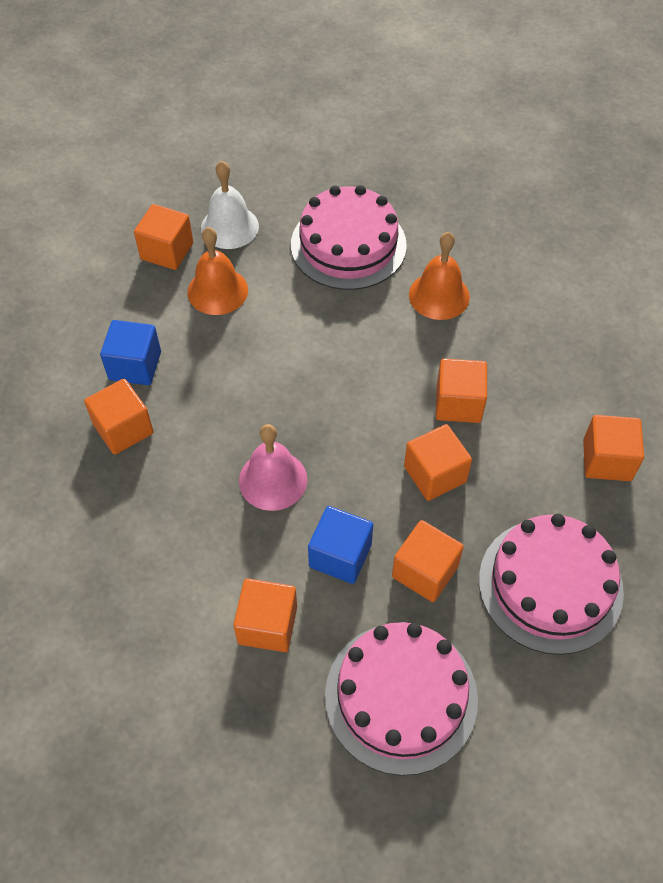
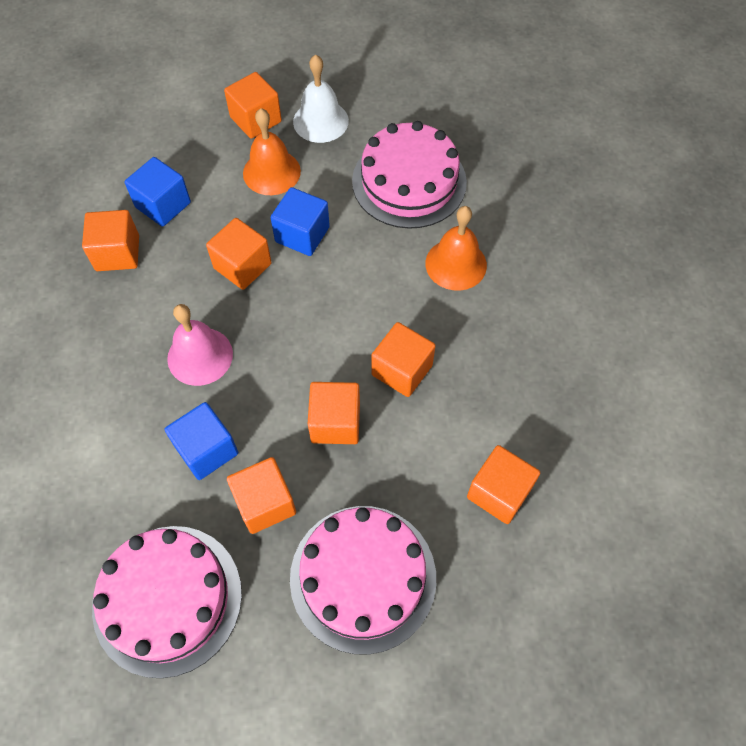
camera: 30 degrees right, 5 degrees up
orange cube [233,578,297,652] -> orange cube moved to [206,218,272,290]
none -> blue cube [271,187,330,256]

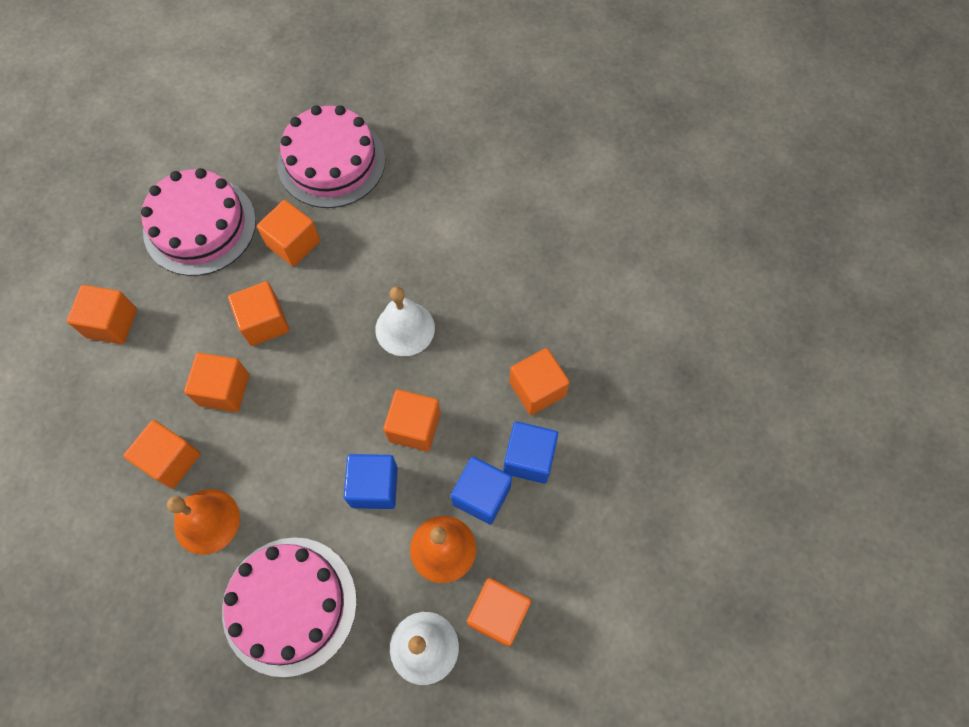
camera: 155 degrees right, 5 degrees up
blue cube [165,402,238,480] -> blue cube moved to [451,457,512,524]
pink bell [167,304,233,386] -> white bell [375,286,435,356]
none -> orange cube [123,420,201,489]

